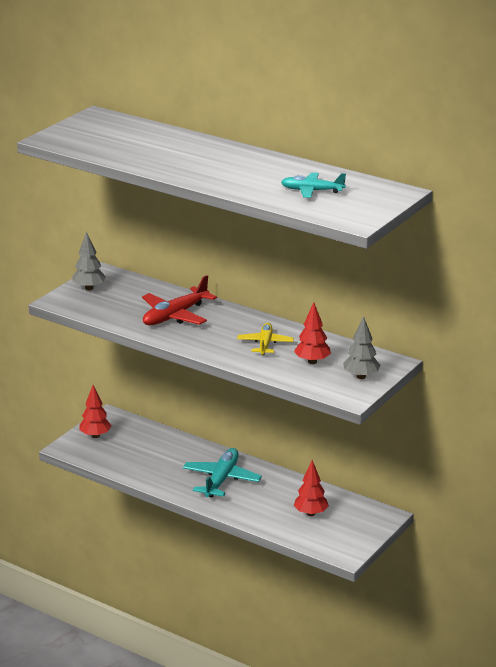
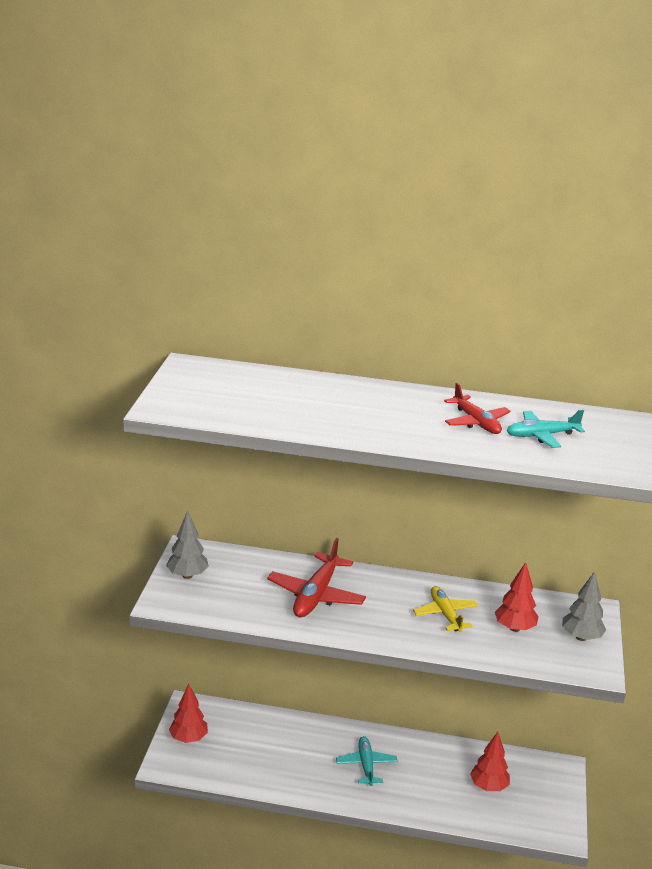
camera: 25 degrees left, 0 degrees up
turquoise plane [183,448,262,498] -> turquoise plane [336,736,398,786], size x0.66
none -> red plane [444,383,511,434]

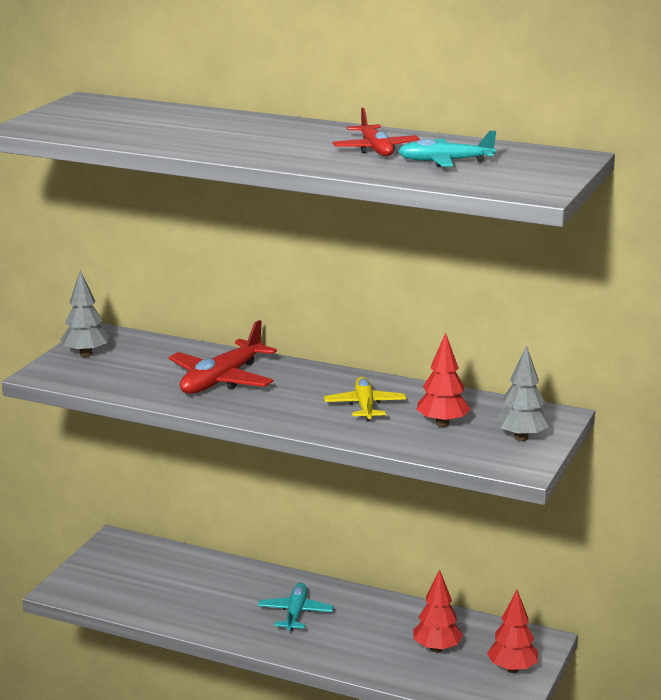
camera: 15 degrees right, 5 degrees down
red tree [169,684,208,743] -> red tree moved to [487,590,538,673]

